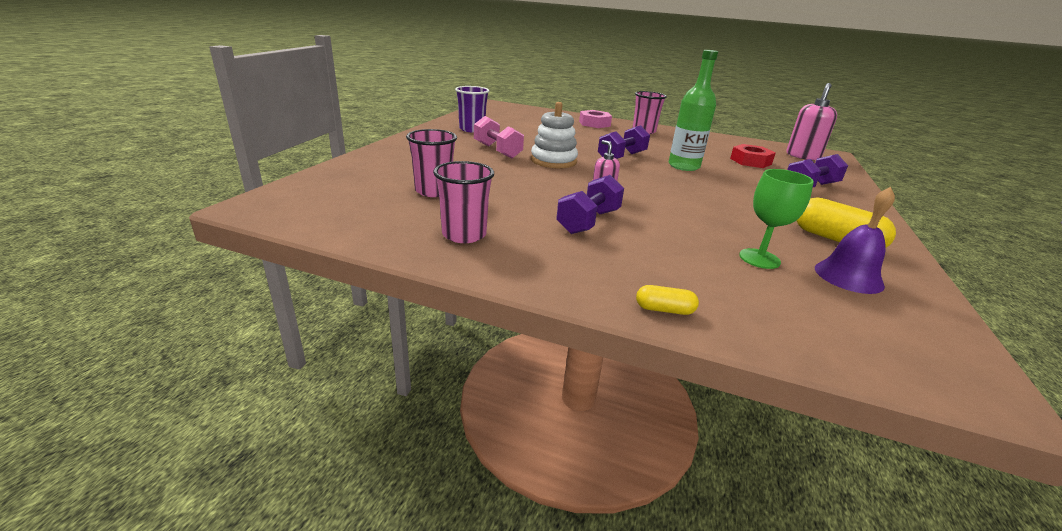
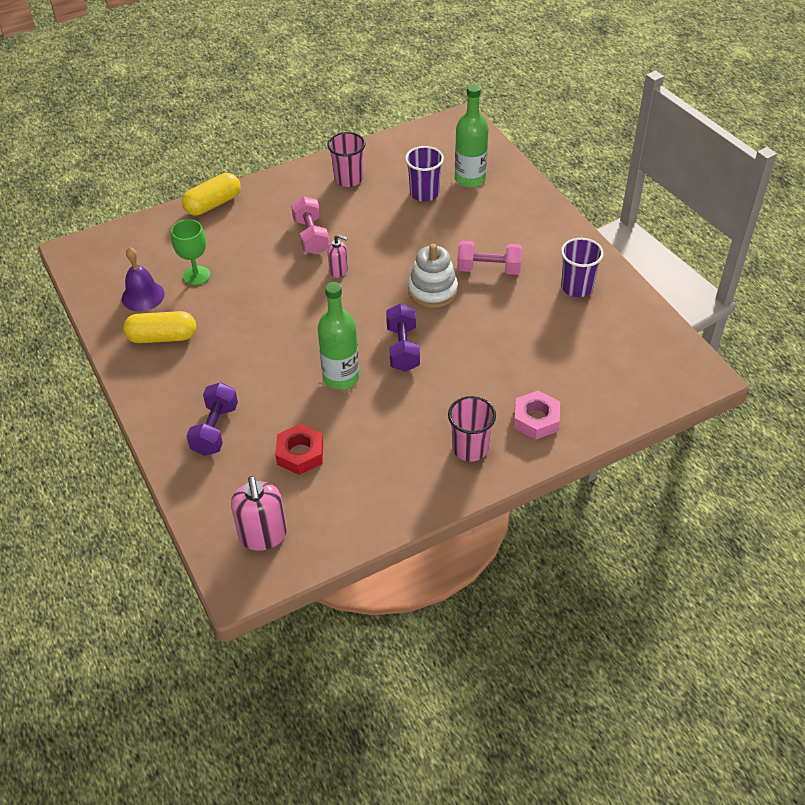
camera: 135 degrees right, 20 degrees up
pink cup [406,129,457,197] -> purple cup [405,146,444,202]
purple dumbbell [556,175,624,234] -> pink dumbbell [291,196,329,255]
yellow capsule [636,285,699,315] -> yellow capsule [182,173,241,216], size x1.96
none -> green bottle [455,84,489,188]

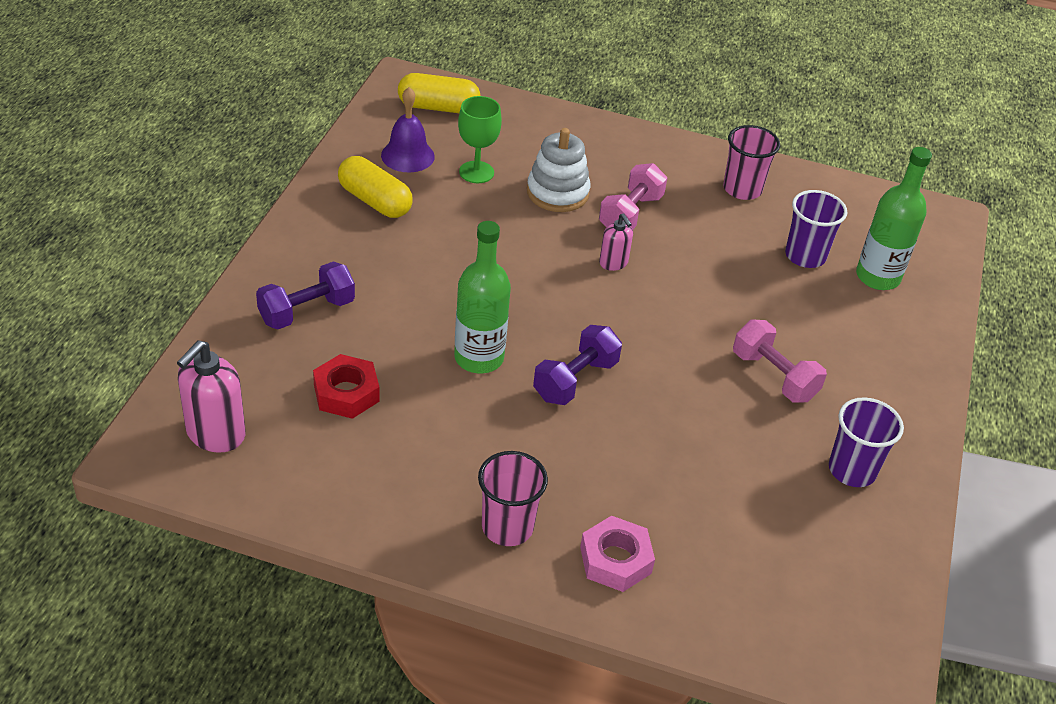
camera: 40 degrees right, 5 degrees down
yellow capsule [182,173,241,216] -> yellow capsule moved to [398,73,480,113]
white stacking toy [408,244,458,308] -> white stacking toy moved to [527,128,590,212]

